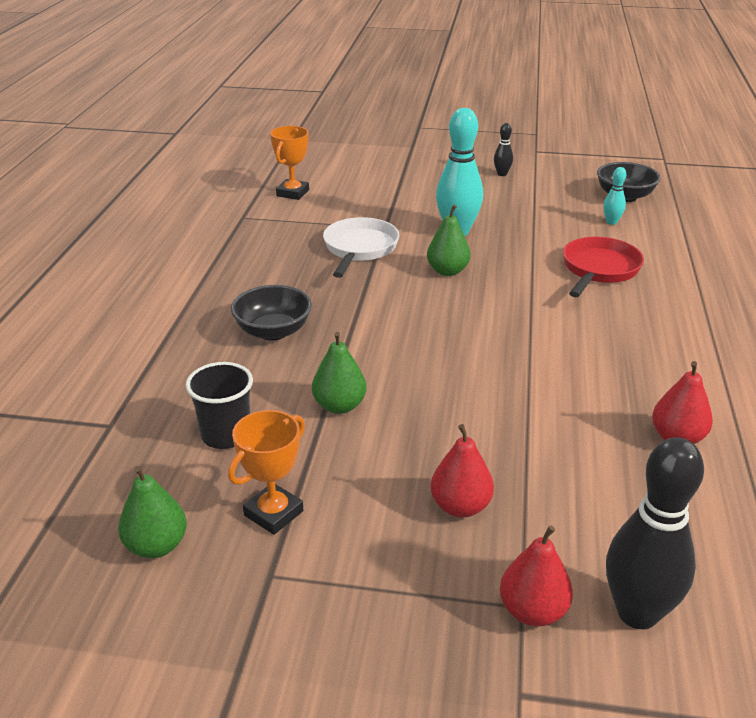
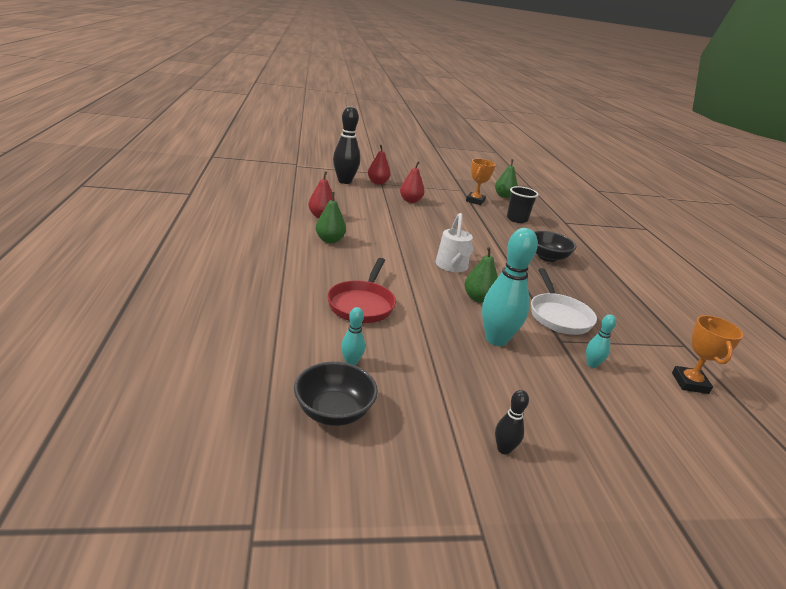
camera: 160 degrees right, 5 degrees down
green pear [312,332,366,414] -> green pear moved to [316,192,346,243]
none -> white watering can [436,213,474,272]
none -> turquoise bowling pin [586,314,616,368]

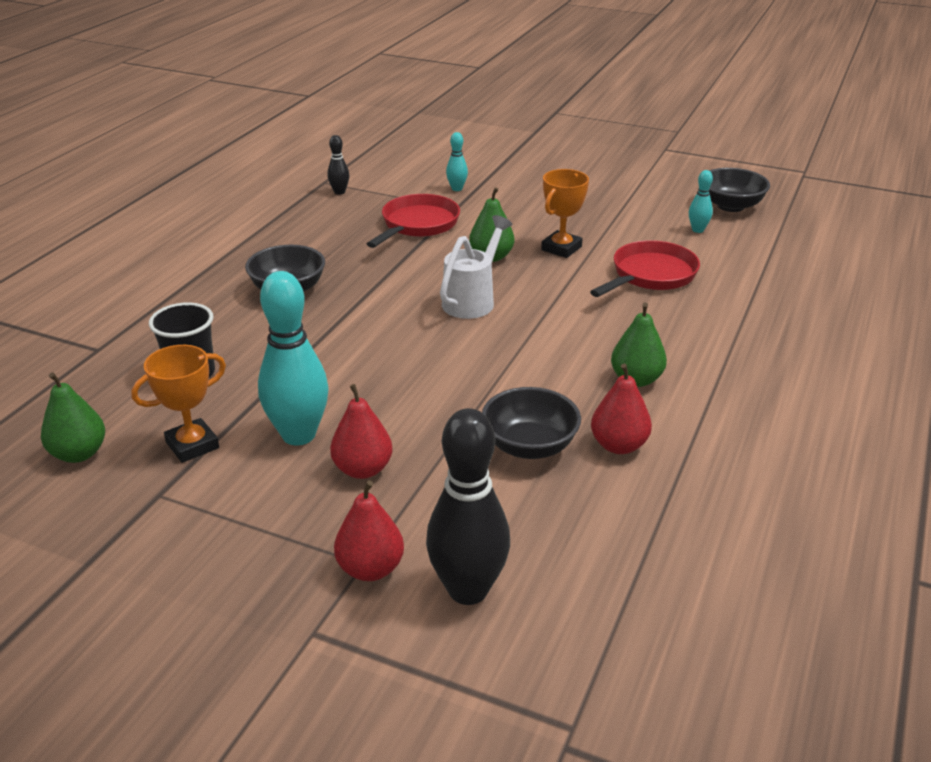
camera: 145 degrees left, 5 degrees up
turquoise bowling pin [482,228,538,346] -> turquoise bowling pin moved to [258,271,329,446]
black bowling pin [495,390,529,455] -> black bowling pin moved to [327,135,349,195]
white pan [531,268,597,335] -> red pan [367,194,460,248]
orange trophy [672,315,743,394] -> orange trophy moved to [541,169,589,258]
none -> black bowl [482,387,581,459]

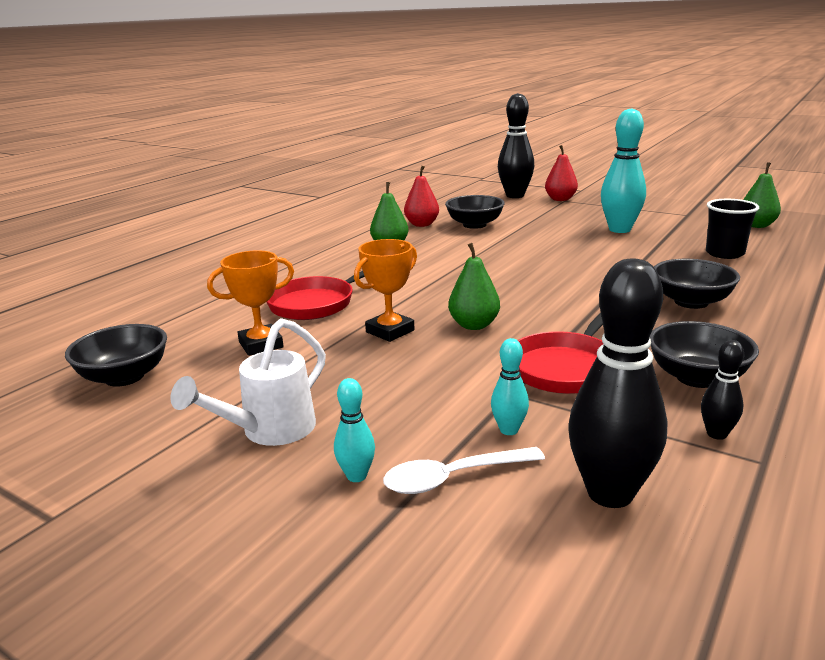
camera: 170 degrees left, 10 degrees down
orange trophy [131,345,226,463] -> orange trophy moved to [207,250,294,356]
red pear [330,384,393,479] -> none
white watering can [440,215,513,319] -> white watering can moved to [171,318,326,446]
turquoise bowling pin [689,170,713,233] -> turquoise bowling pin moved to [334,378,375,482]
none -> white spoon [383,447,545,494]
none -> black bowling pin [568,258,668,508]
none -> black bowl [650,321,759,388]

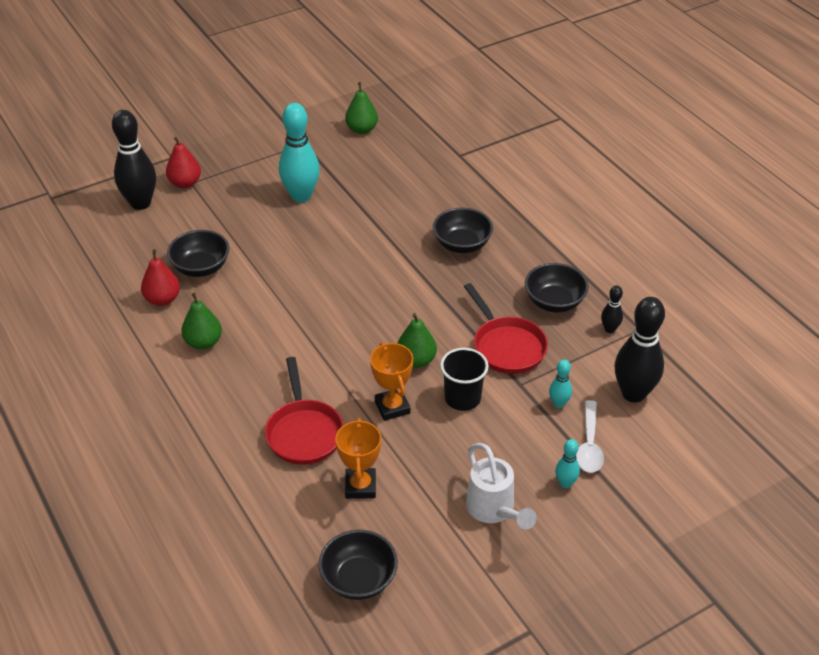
camera: 65 degrees left, 20 degrees up
black cup [706,199,759,259] -> black cup moved to [440,348,489,411]

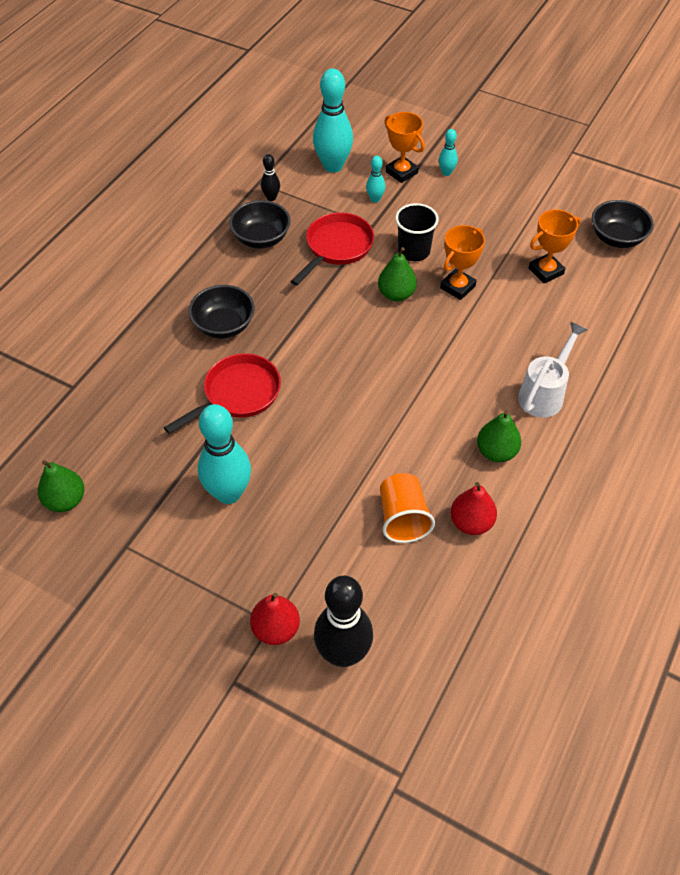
camera: 120 degrees left, 10 degrees up
black bowl [167,230,229,277] -> orange cup [380,473,435,543]
red pan [265,357,344,465] -> red pan moved to [164,353,281,434]
white watering can [466,443,537,530] -> white watering can moved to [518,322,587,418]
white spoon [576,400,604,473] -> orange trophy [384,112,425,183]
black bowling pin [615,297,665,403] -> turquoise bowling pin [313,68,353,173]

